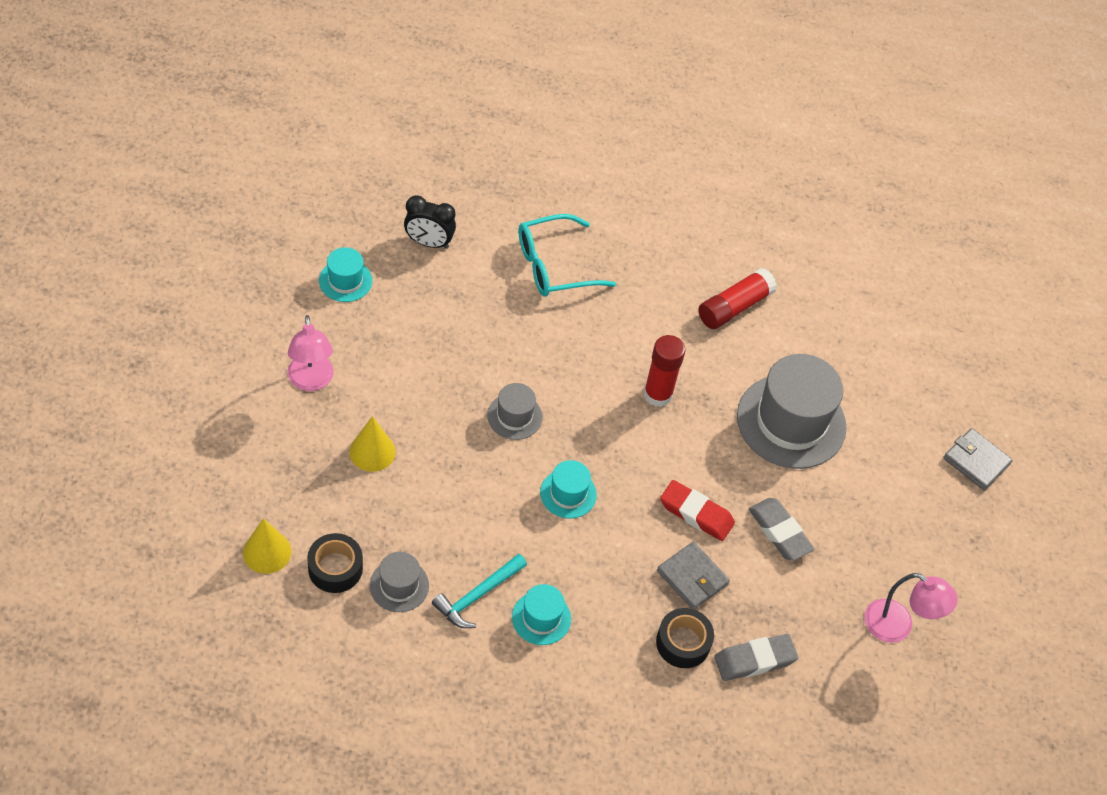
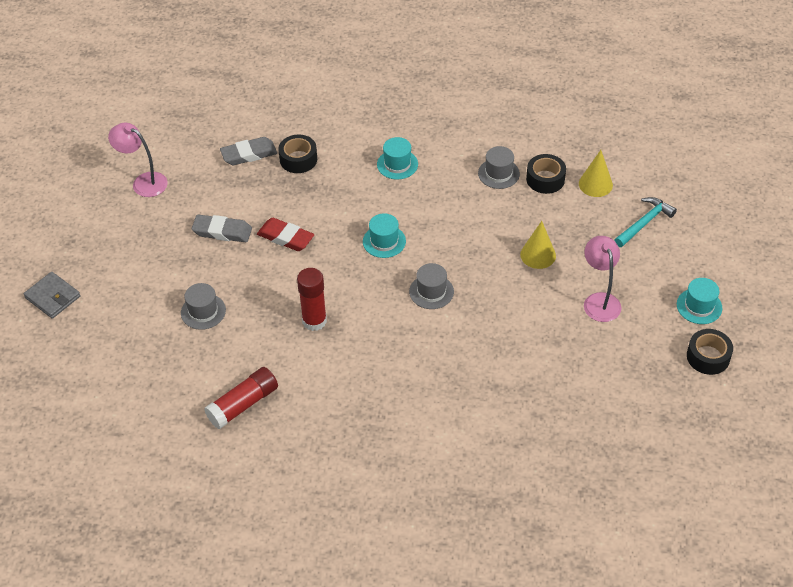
camera: 175 degrees left, 5 degrees down
turquoise hat [319,247,372,302] -> turquoise hat moved to [677,278,722,324]
black clock [404,195,456,249] -> none
turquoise hammer [432,554,527,628] -> turquoise hammer moved to [614,197,677,247]
turquoise glasses [518,214,616,297] -> none
grey wallet [657,542,730,610] -> none
grey hat [737,354,847,469] -> grey hat [181,283,226,330], size x0.49
grey eraser [749,498,814,561] -> grey eraser turned 45 degrees counterclockwise [192,215,252,242]
none -> black tape [687,329,733,375]

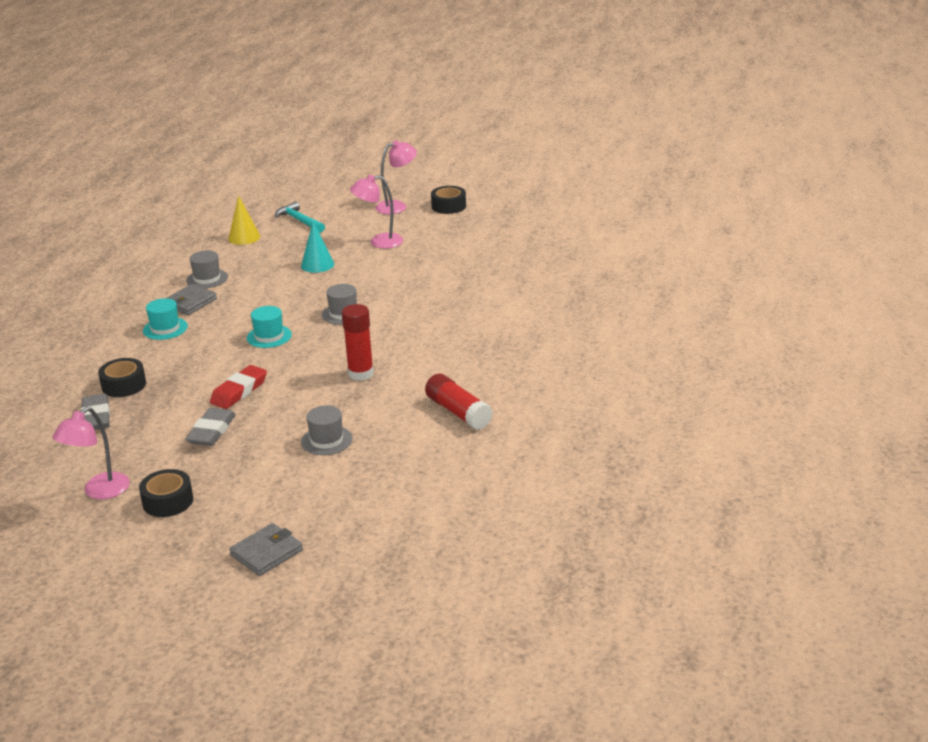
camera: 85 degrees left, 20 degrees down
yellow cone [520,221,556,269] -> turquoise cone [301,222,334,273]
black tape [526,154,566,194] -> black tape moved to [139,469,193,517]
turquoise hat [677,278,722,324] -> pink lamp [375,140,417,214]
none -> grey wallet [167,284,217,315]

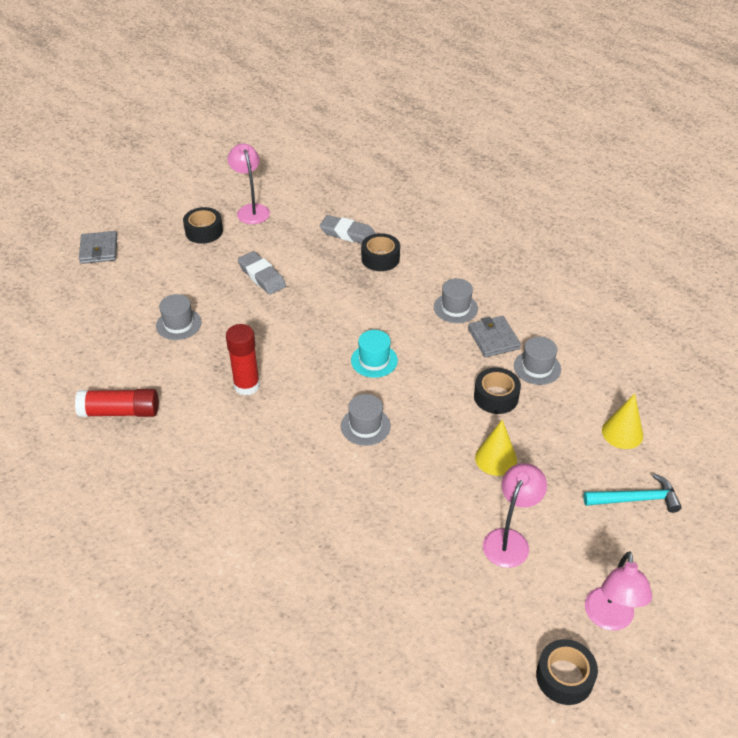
camera: 125 degrees right, 15 degrees up
turquoise hat [143,298,188,340] -> grey hat [434,278,478,323]
red eraser [210,365,267,409] -> none
turquoise cone [301,222,334,273] -> yellow cone [475,419,517,476]
none -> black tape [474,368,521,414]

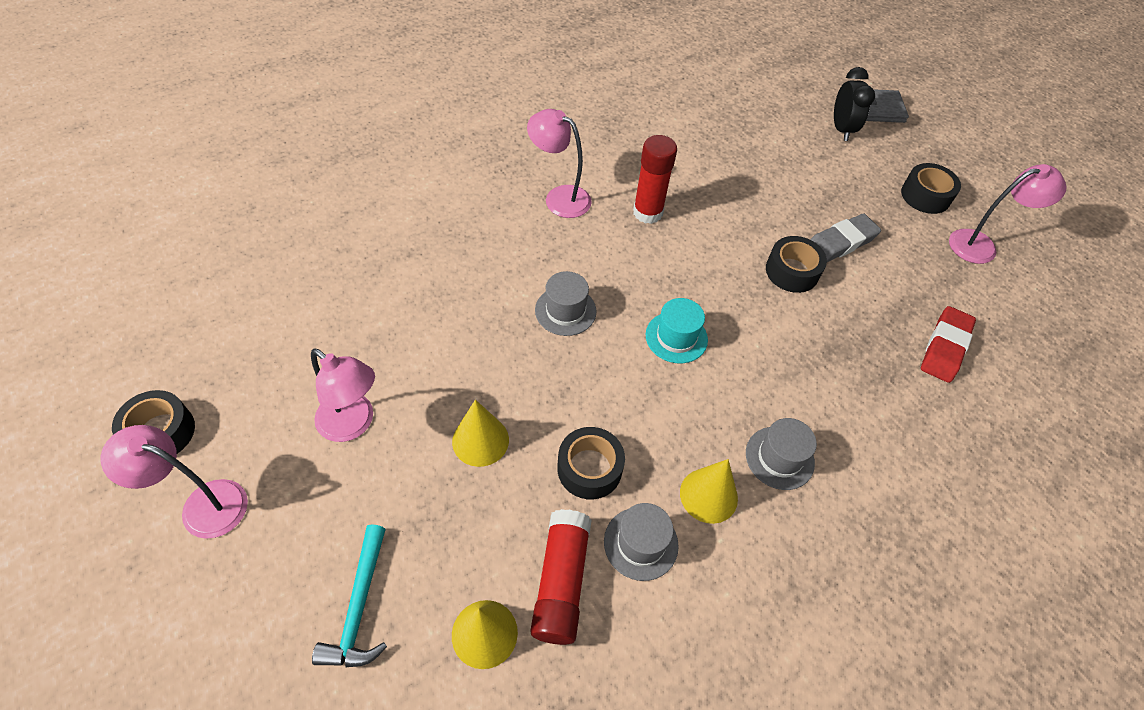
camera: 95 degrees right, 10 degrees up
red glue stick [75,389,159,417] -> red glue stick moved to [530,509,592,645]
grey hat [156,294,201,340] -> none
grey eraser [320,215,376,243] -> red eraser [921,306,976,383]
black tape [361,233,400,271] -> black tape moved to [766,236,827,293]
grey wallet [468,316,521,357] -> yellow cone [680,459,738,524]
none -> pink lamp [527,109,592,218]
none -> black clock [834,67,875,141]

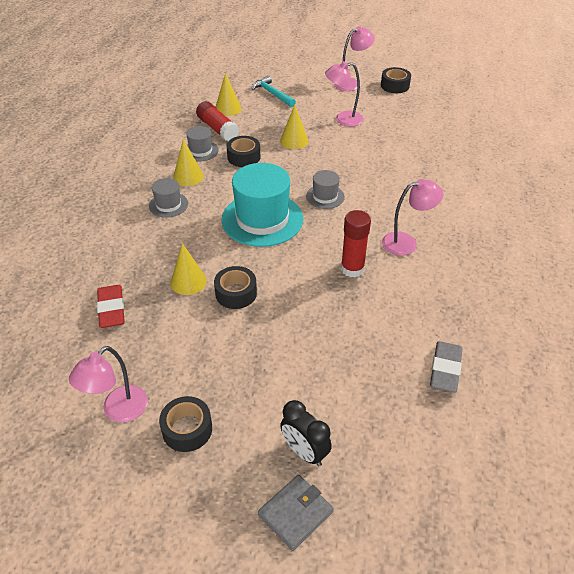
camera: 140 degrees right, 10 degrees down
turquoise hat [646,298,708,363] -> turquoise hat [221,163,303,247], size x2.03
grey eraser [810,214,881,262] -> grey eraser moved to [430,341,463,393]
none -> yellow cone [171,243,207,295]

